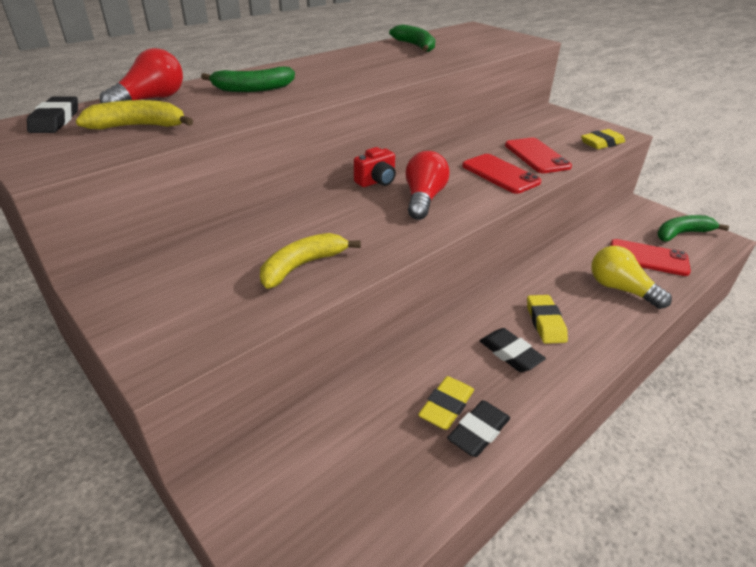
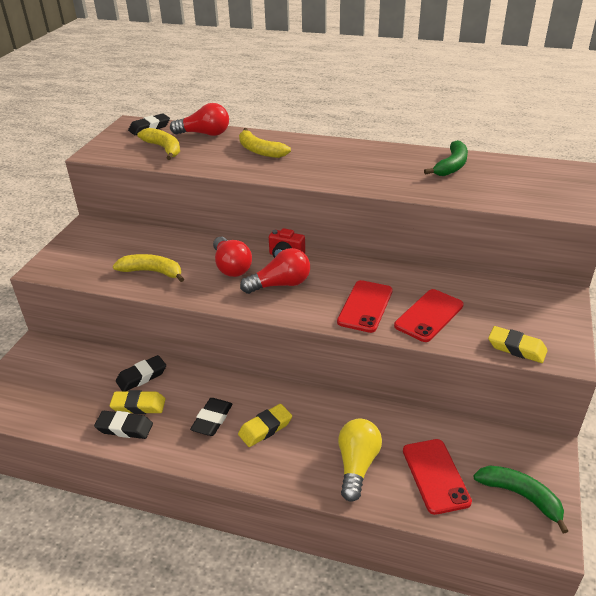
camera: 60 degrees right, 0 degrees up
green banana [201,67,295,92] -> yellow banana [239,128,291,158]
none -> black eraser [116,355,166,392]
none -> red light bulb [213,237,252,277]

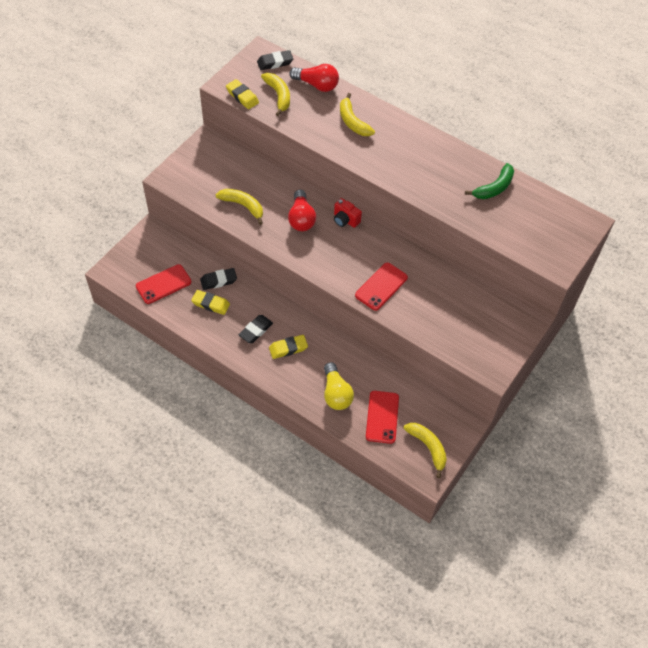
camera: 15 degrees right, 20 degrees up
black eraser [94,411,153,439] -> none
red light bulb [240,248,310,294] -> none
yellow light bulb [338,419,382,502] -> yellow light bulb turned 135 degrees clockwise [324,362,354,410]
red phone [394,289,464,342] -> red phone moved to [136,264,191,304]
green banana [473,465,568,534] -> yellow banana [403,423,447,478]
yellow eraser [488,326,548,363] -> yellow eraser moved to [226,79,259,109]

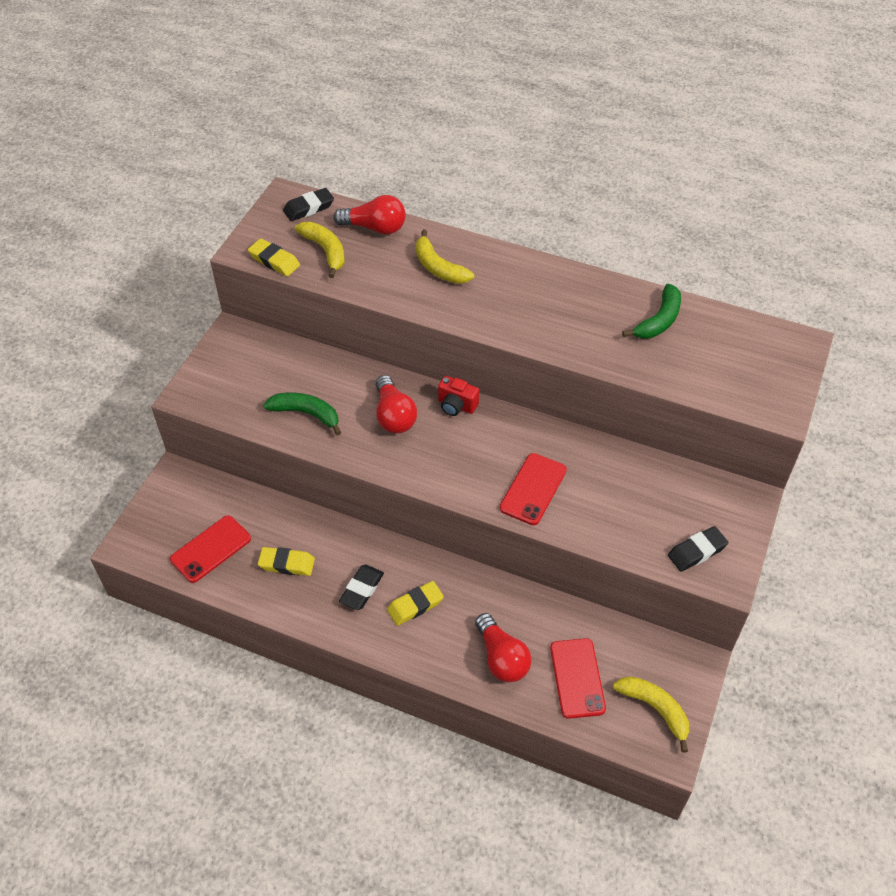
camera: 10 degrees left, 5 degrees down
black eraser [200,268,237,290] -> black eraser moved to [668,526,728,572]
yellow banana [216,189,263,225] -> green banana [263,392,341,436]
yellow light bulb [324,362,354,410] -> red light bulb [475,613,532,682]

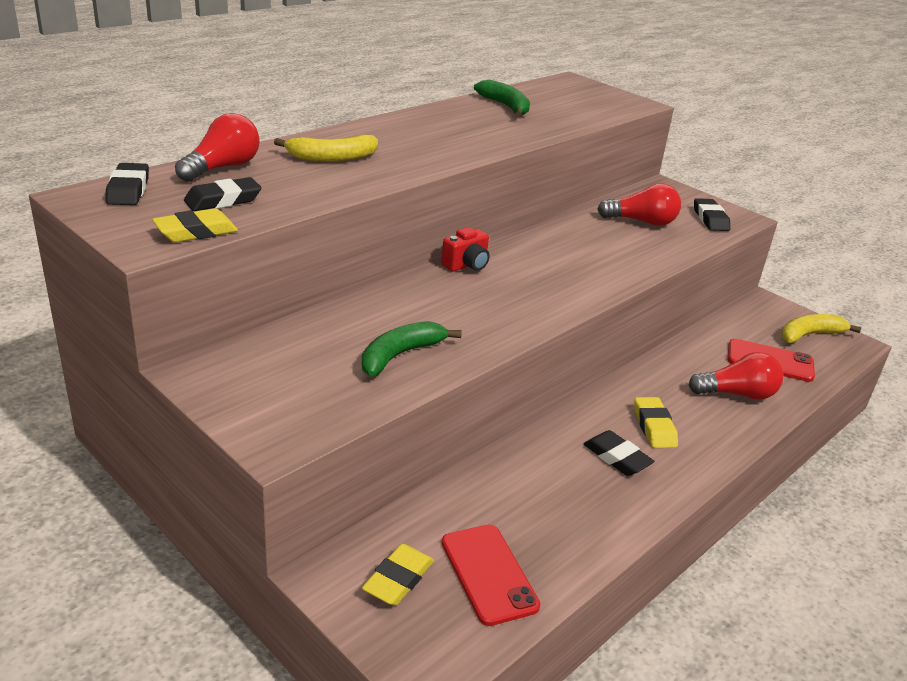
camera: 70 degrees left, 20 degrees down
yellow eraser [258,547,315,576] -> yellow eraser moved to [362,544,434,606]
yellow banana [295,222,345,278] -> black eraser [184,177,261,211]
red light bulb [376,375,417,433] -> red light bulb moved to [597,183,681,226]
red phone [499,453,567,525] -> none

